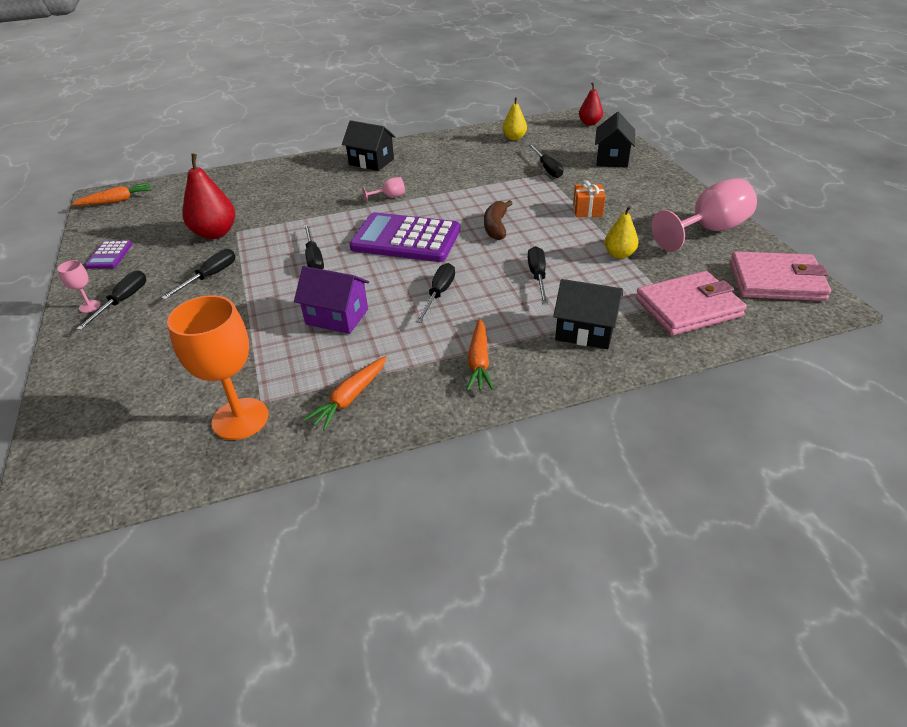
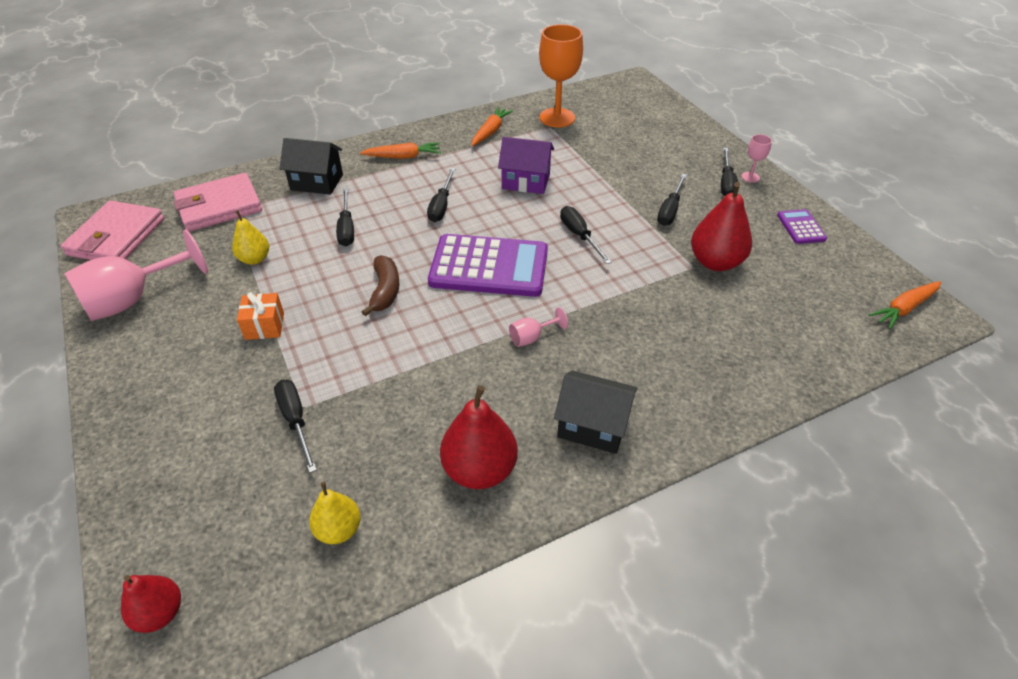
camera: 170 degrees right, 5 degrees up
orange carrot [467,319,494,391] -> orange carrot turned 90 degrees clockwise [360,143,441,159]
black house [595,112,635,168] -> none
pink wallet [730,251,831,301] -> pink wallet turned 75 degrees counterclockwise [61,201,164,260]
none -> red pear [440,386,518,489]

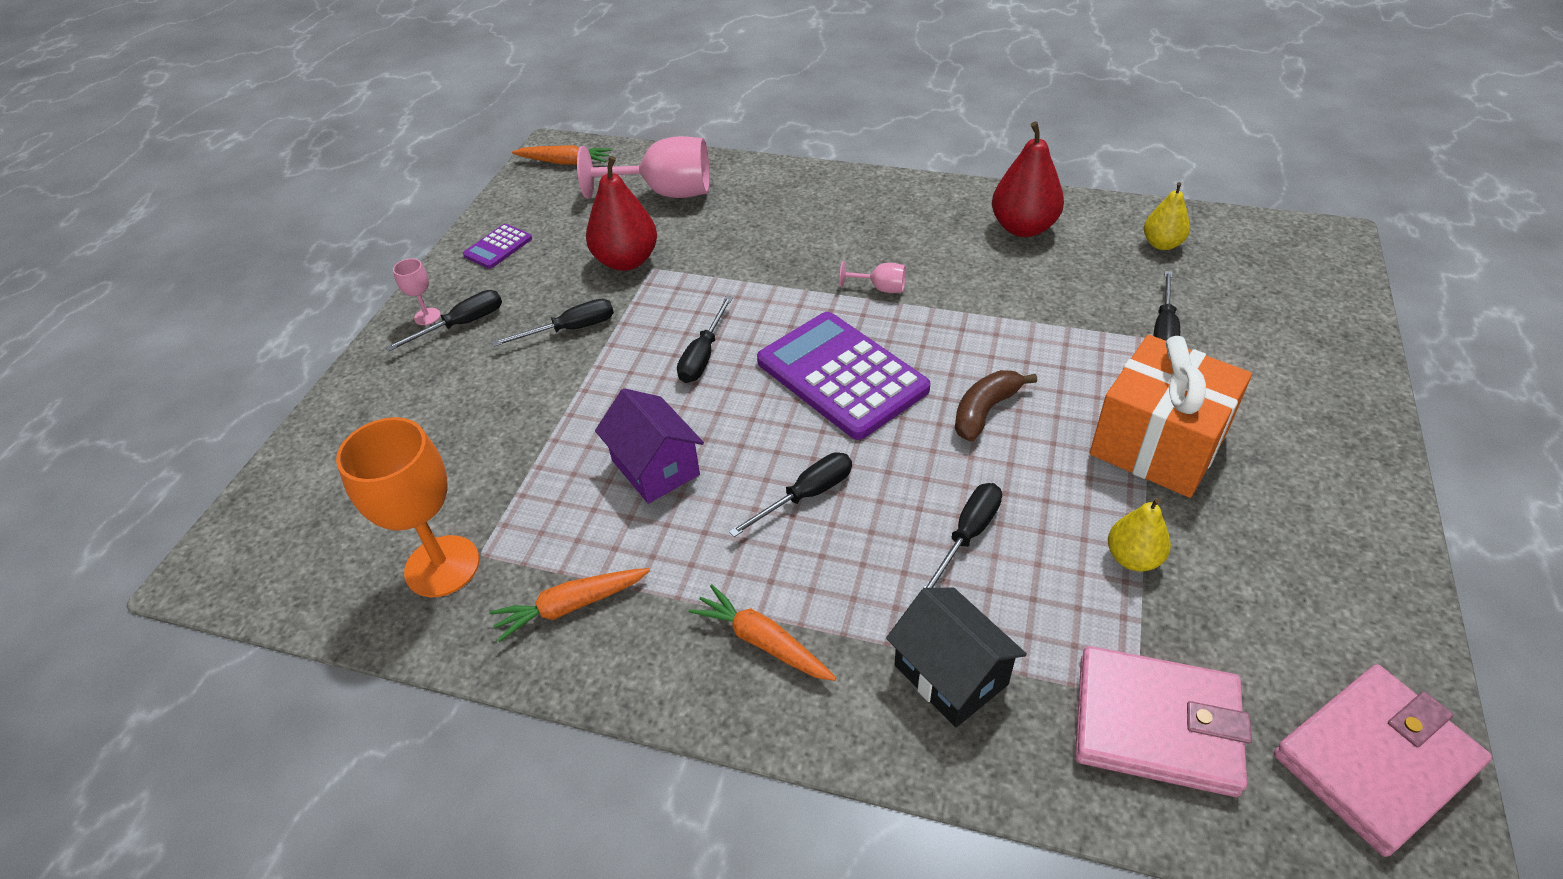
camera: 135 degrees left, 0 degrees up
pink goblet [64,229,208,321] -> pink goblet moved to [577,136,710,199]
red pear [121,575,181,633] -> none
orange gift [237,292,284,340] -> orange gift [1090,335,1252,498], size x2.16
black house [554,370,638,454] -> none

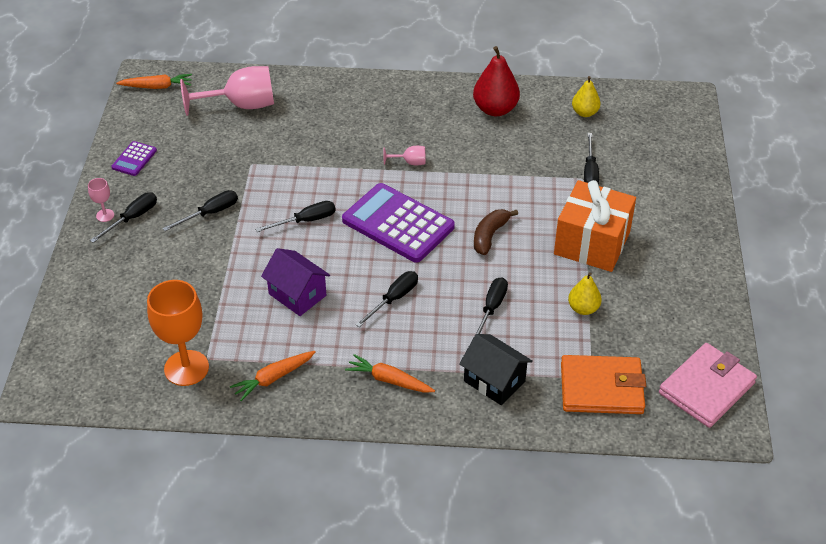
camera: 15 degrees left, 0 degrees up
red pear [586,156,657,271] -> none
black screwdriver [677,296,733,383] -> black screwdriver turned 120 degrees counterclockwise [255,201,335,232]
pink wallet [1075,646,1252,797] -> orange wallet [561,355,646,414]

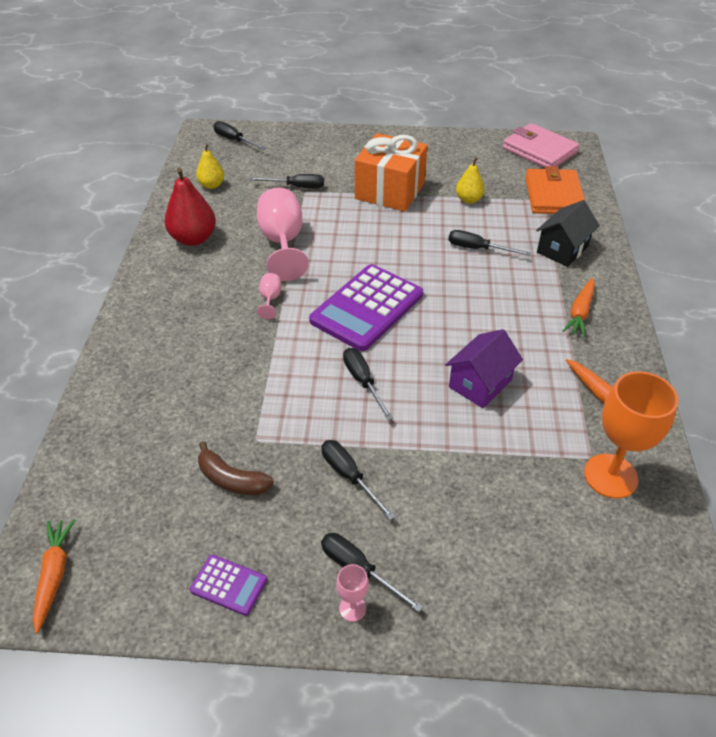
camera: 90 degrees left, 0 degrees up
pink goblet [180,66,274,116] -> pink goblet moved to [257,187,309,281]
black screwdriver [355,271,418,327] -> black screwdriver moved to [213,121,266,150]
brown banana [474,209,518,255] -> brown banana moved to [198,441,274,495]

